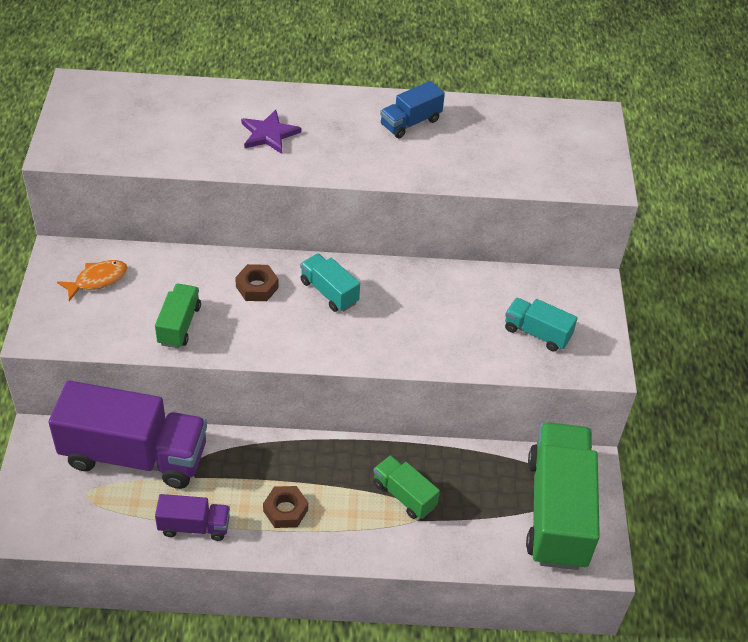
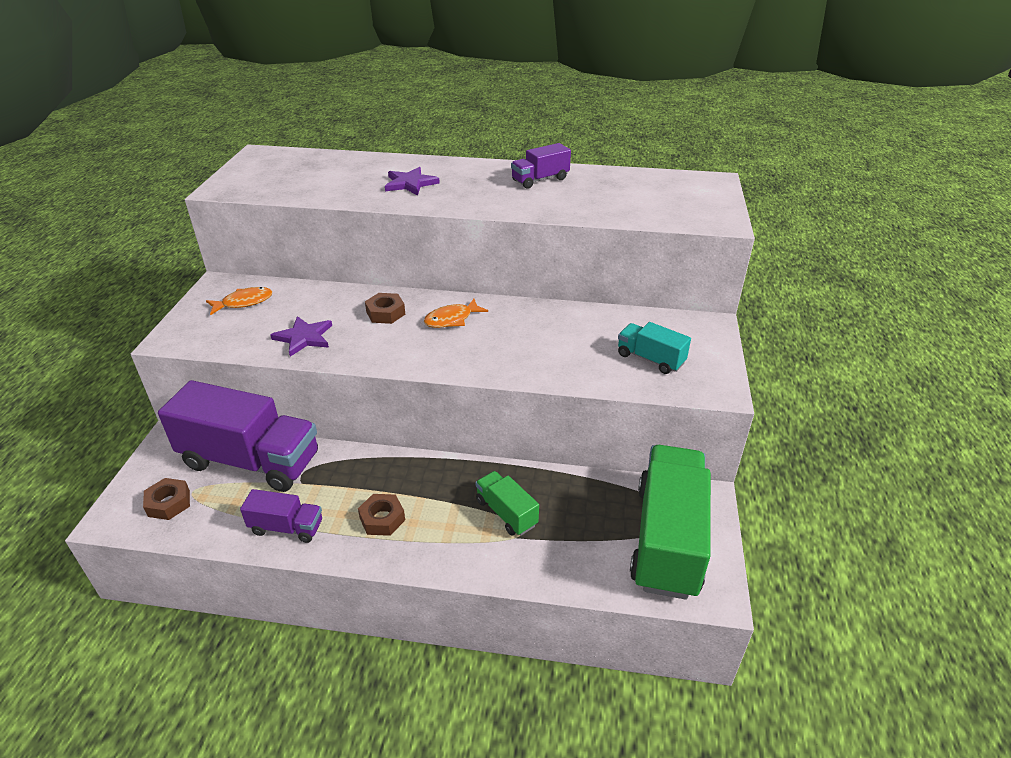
camera: 10 degrees right, 10 degrees down
green truck [155,284,201,348] -> purple star [271,316,332,357]
turquoise truck [300,254,360,312] -> orange fish [424,299,488,328]
blue truck [380,81,445,138] -> purple truck [511,143,571,189]
none -> brown nut [143,478,190,520]

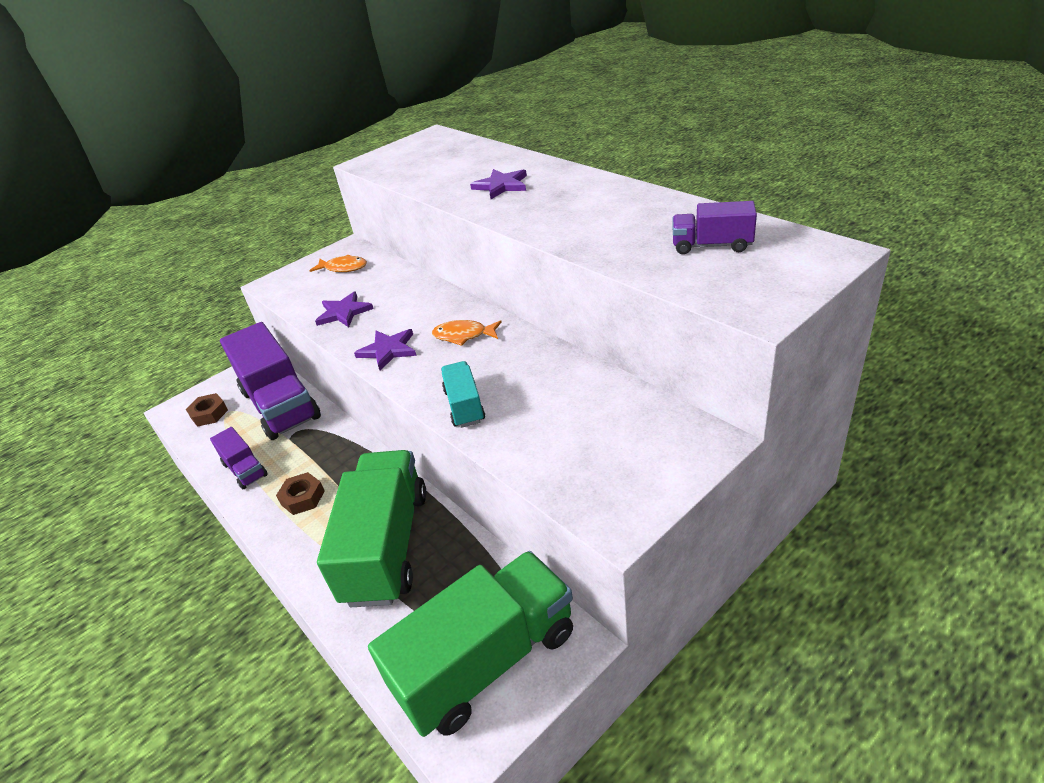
camera: 45 degrees right, 0 degrees up
brown nut [365,293,405,324] -> none
green truck [476,471,539,536] -> green truck [317,450,426,607], size x2.11
purple truck [511,143,571,189] -> purple truck moved to [673,201,757,254]
turquoise truck [618,322,691,374] -> turquoise truck moved to [441,361,485,428]
none -> purple star [354,329,416,370]

